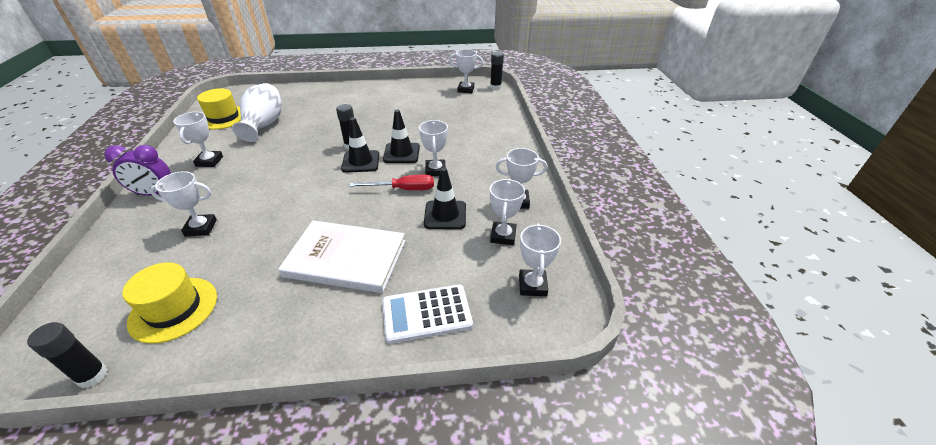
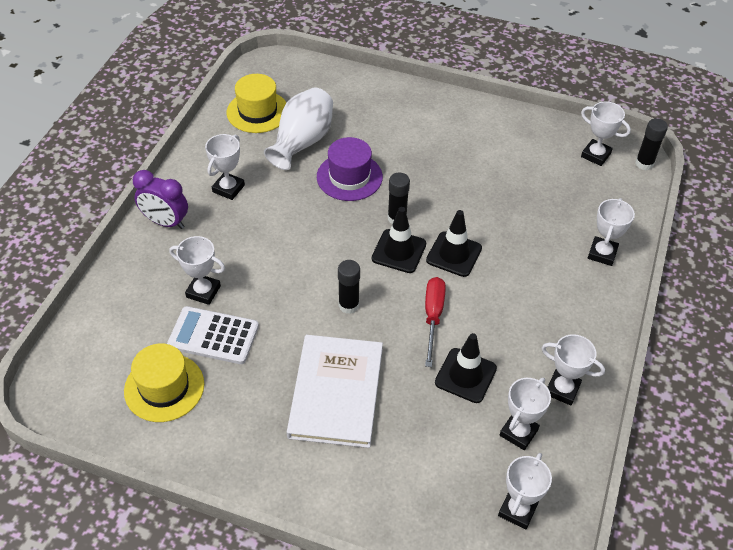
camera: 25 degrees right, 10 degrees up
black glue stick [27,322,108,388] -> black glue stick moved to [338,260,360,314]
white book [278,220,406,293] -> white book turned 60 degrees clockwise [287,335,383,448]
red screwdriver [349,175,434,190] -> red screwdriver turned 105 degrees counterclockwise [425,277,446,367]
white calculator [382,284,473,344] -> white calculator moved to [167,306,259,364]
white trophy [419,120,448,176] -> white trophy moved to [588,198,635,266]
none -> purple hat [317,137,383,201]

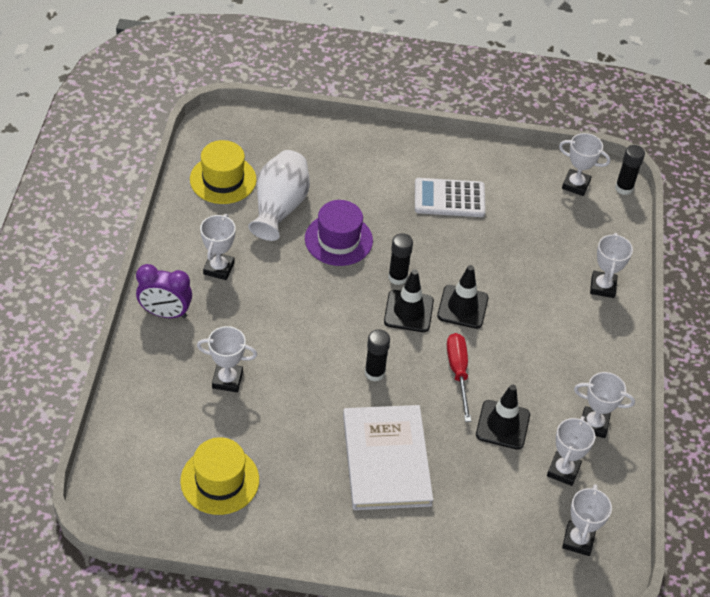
camera: 15 degrees left, 0 degrees up
white calculator [167,306,259,364] -> white calculator moved to [415,178,486,217]

